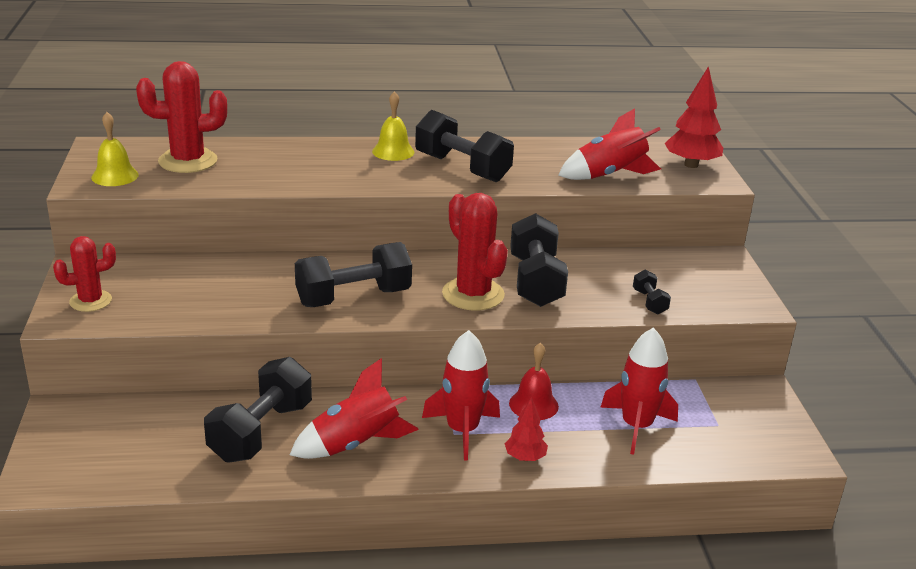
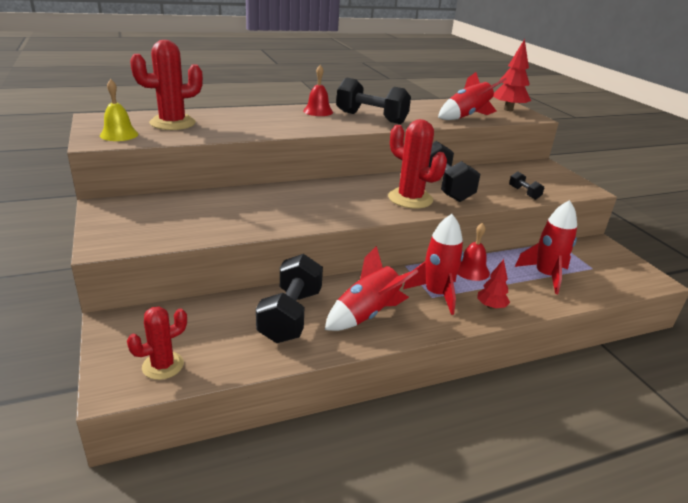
camera: 15 degrees left, 0 degrees up
red cactus [53,236,116,312] -> red cactus moved to [127,307,187,380]
black dumbbell [295,242,412,307] -> none
yellow bell [372,91,414,161] -> red bell [303,65,333,116]

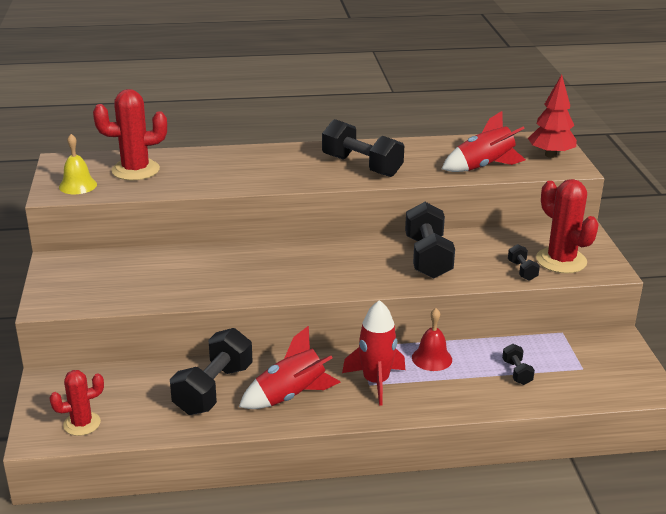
camera: 15 degrees right, 0 degrees up
red bell [303,65,333,116] -> none
red cactus [388,119,447,208] -> red cactus moved to [536,179,599,273]
red tree [477,259,510,309] -> none
red rocket [515,200,577,294] -> black dumbbell [502,344,535,385]

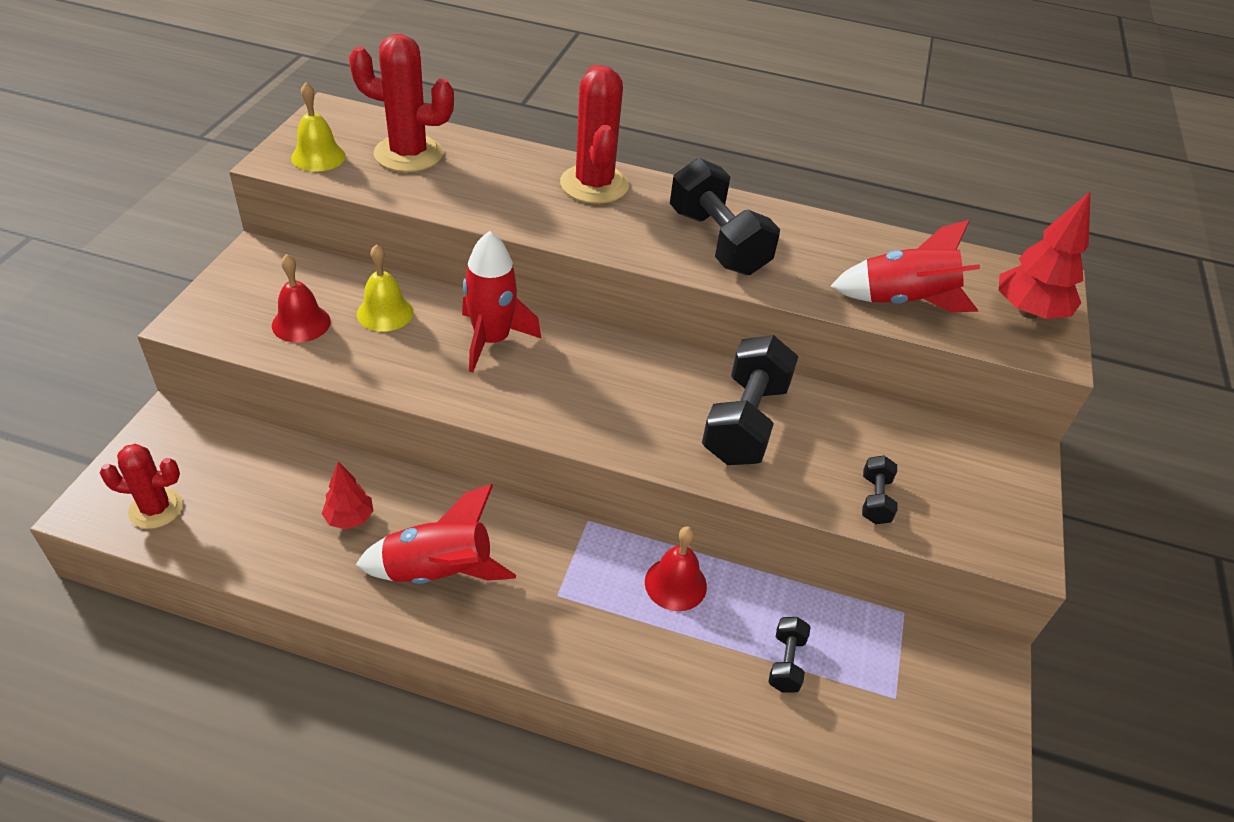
camera: 20 degrees right, 15 degrees up
black dumbbell [170,328,253,415] -> red tree [322,462,373,529]
red rocket [342,300,405,406] -> red rocket moved to [462,231,541,372]
red cactus [536,179,599,273] -> red cactus moved to [560,65,629,204]
none -> red bell [272,254,331,343]
none -> yellow bell [357,244,413,331]

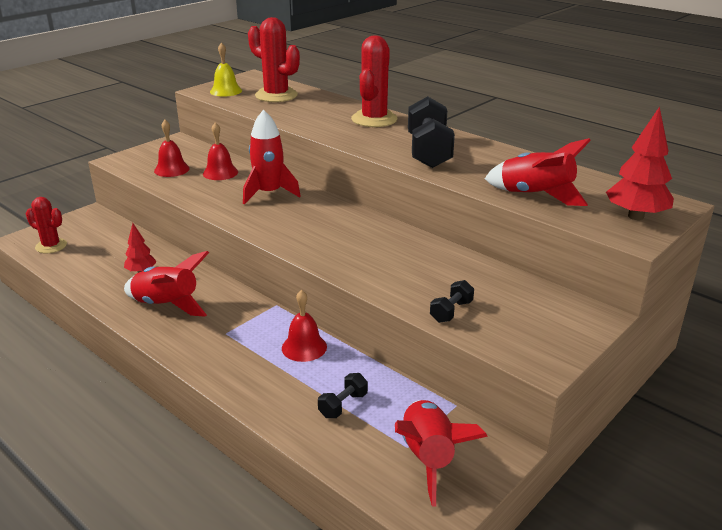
camera: 30 degrees right, 15 degrees down
yellow bell [357,244,413,331] -> red bell [203,122,238,180]
black dumbbell [702,335,798,465] -> none
none -> red rocket [395,400,488,507]

